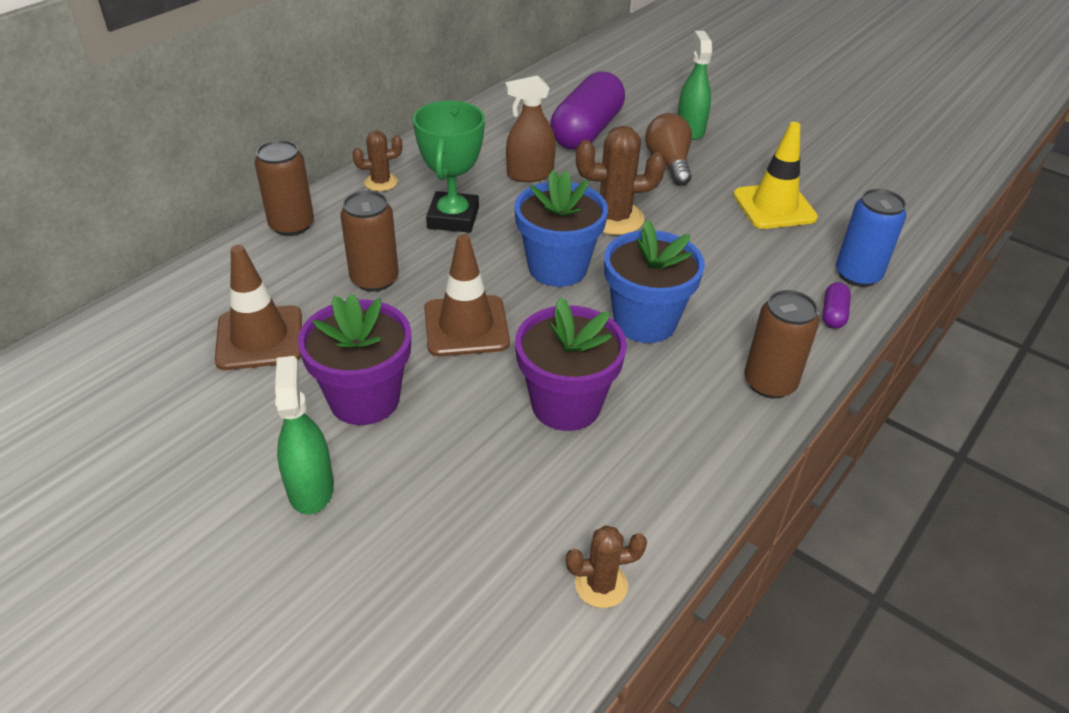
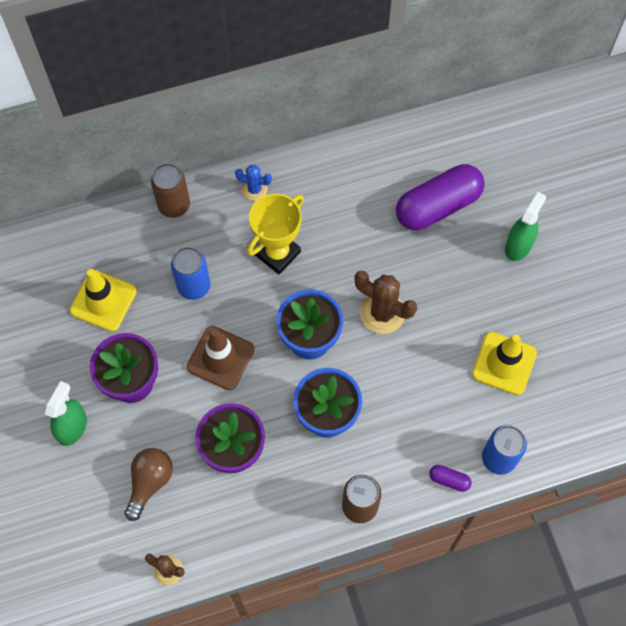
camera: 35 degrees right, 25 degrees up
brown traffic cone [215,245,302,370] -> yellow traffic cone [70,269,137,332]
brown can [340,191,399,292] -> blue can [171,247,210,300]
brown cactus [352,130,402,191] -> blue cactus [235,165,272,201]
green trophy [413,101,485,233] -> yellow trophy [247,193,304,274]
brown spray bottle [505,75,556,182] -> none
brown light bulb [645,113,692,186] -> brown light bulb moved to [125,448,173,521]
purple capsule [822,282,851,329] -> purple capsule turned 60 degrees clockwise [429,465,472,492]

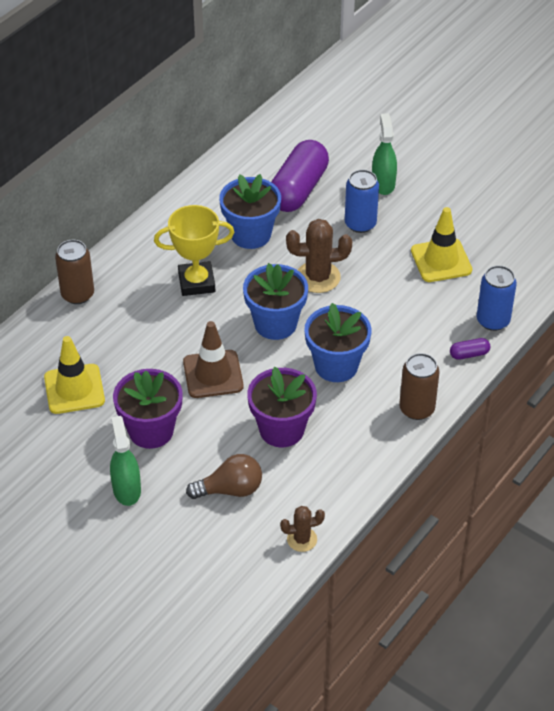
camera: 35 degrees left, 20 degrees down
brown light bulb [125,448,173,521] -> brown light bulb turned 90 degrees clockwise [186,454,262,499]
blue can [171,247,210,300] -> blue can moved to [345,170,379,233]
blue cactus [235,165,272,201] -> none
yellow trophy [247,193,304,274] -> yellow trophy turned 75 degrees clockwise [154,205,235,296]
none -> blue flower pot [219,174,281,249]

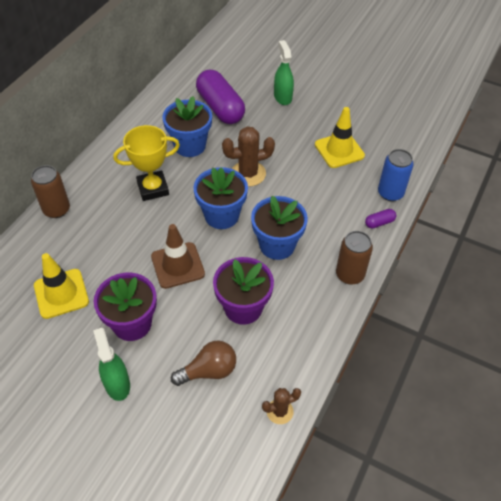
camera: 10 degrees left, 5 degrees up
purple capsule [271,140,329,212] -> purple capsule turned 45 degrees counterclockwise [196,69,245,124]
blue can [345,170,379,233] -> none

